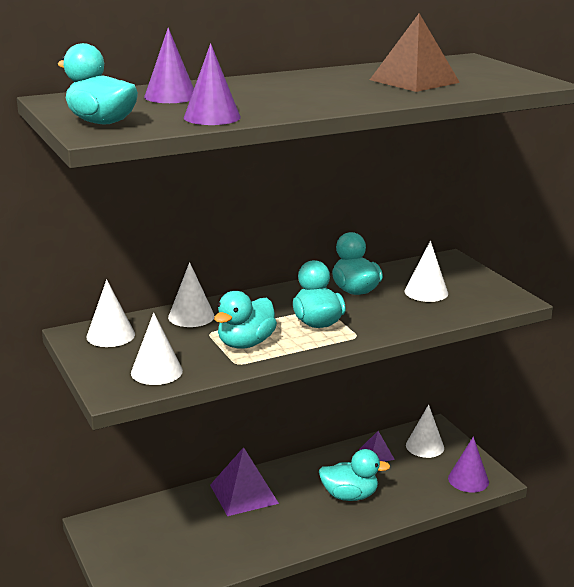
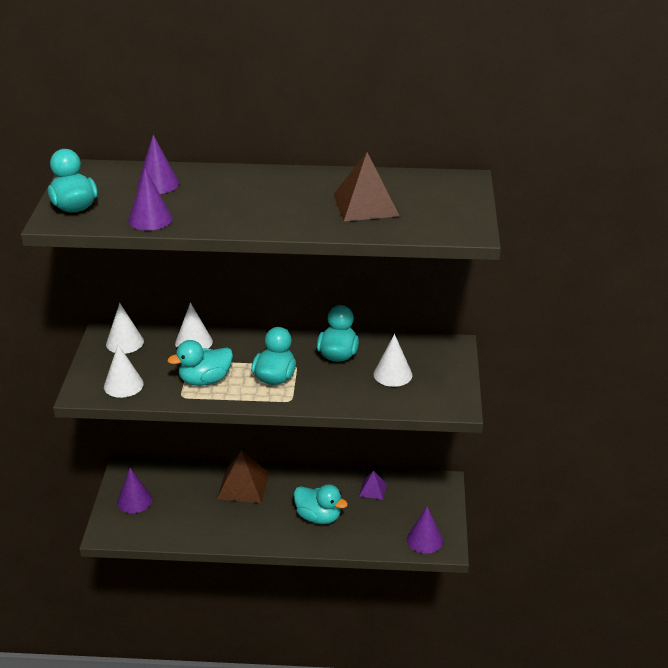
camera: 30 degrees right, 10 degrees up
purple pyramid [210,447,279,516] -> brown pyramid [217,451,269,503]
white cone [406,404,444,458] -> none
none -> purple cone [117,468,152,513]

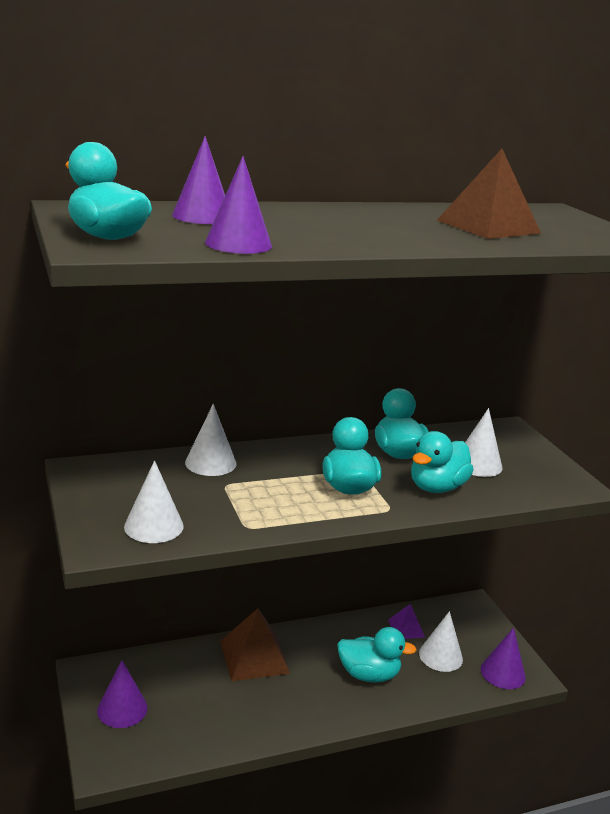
camera: 25 degrees left, 10 degrees down
white cone [106,303,144,354] -> white cone moved to [419,611,463,672]
turquoise duck [167,340,233,386] -> turquoise duck moved to [411,431,474,493]

